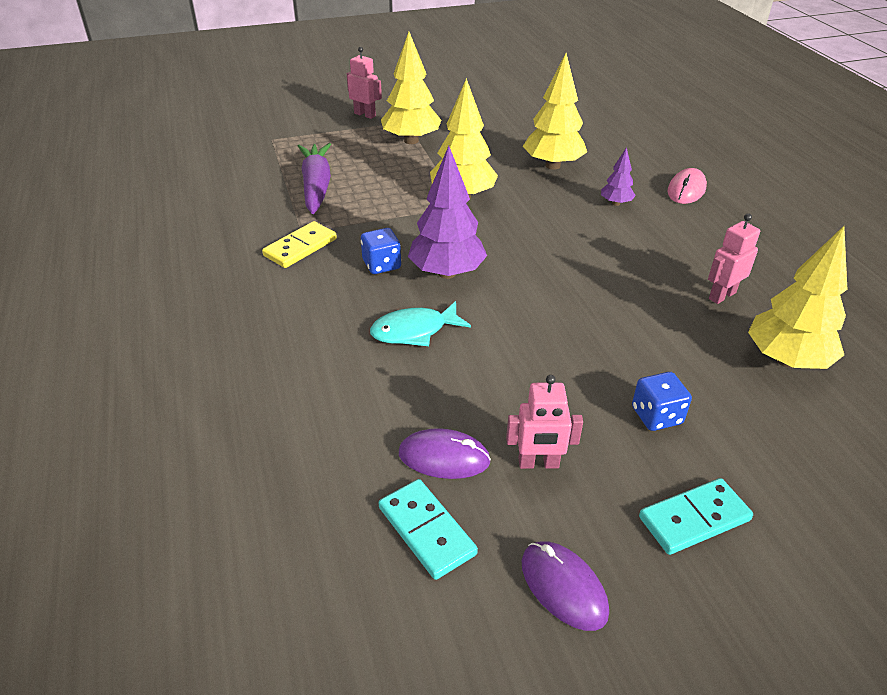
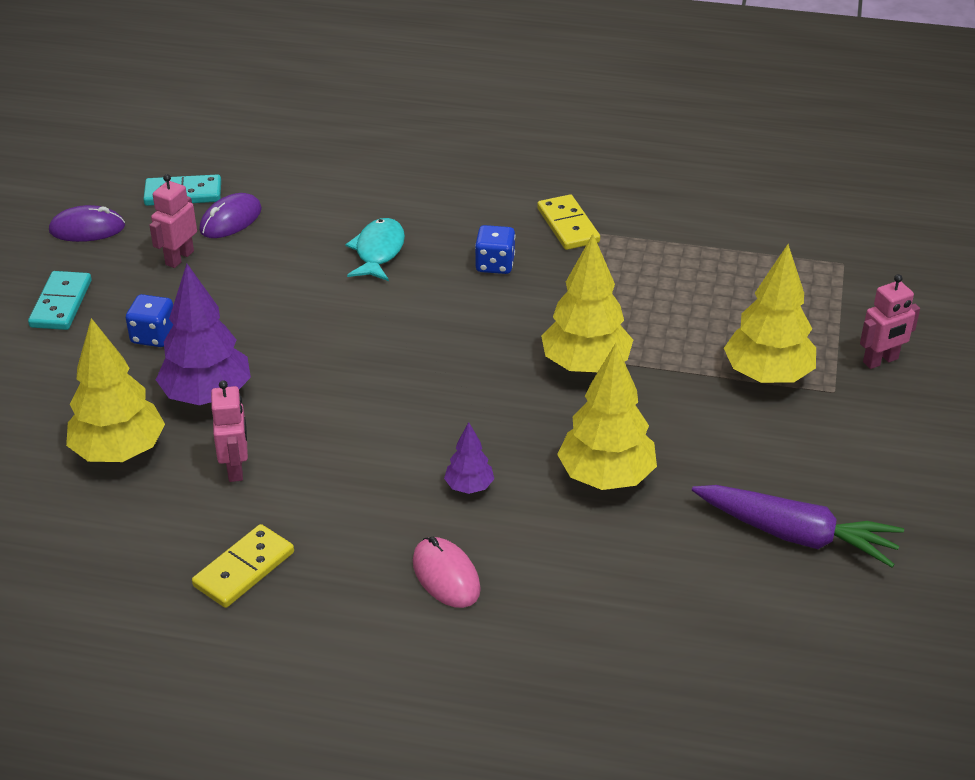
camera: 120 degrees right, 0 degrees up
purple carrot [298,143,331,214] -> purple carrot moved to [692,485,904,567]
purple tree [408,146,487,279] -> purple tree moved to [156,264,251,405]
none -> yellow domino [192,524,294,608]

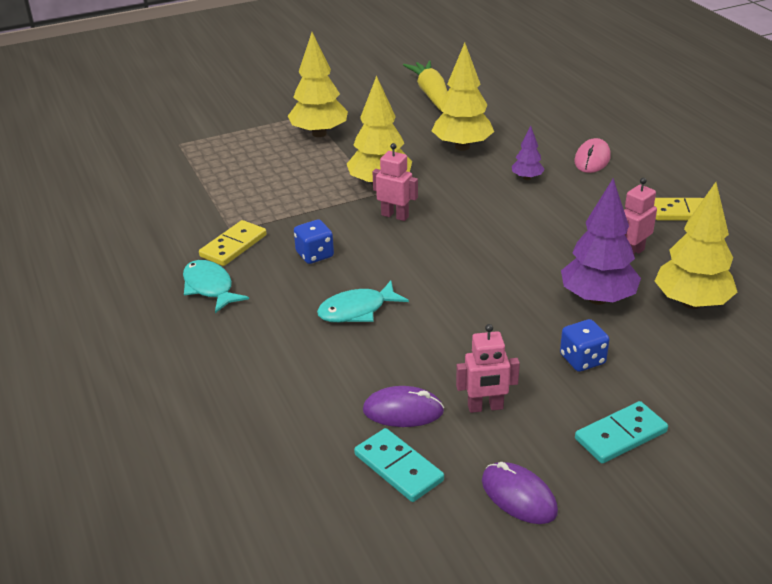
camera: 125 degrees left, 5 degrees down
purple carrot [692,485,904,567] -> yellow carrot [403,60,448,110]
pink robot [860,274,920,369] -> pink robot moved to [373,143,418,221]
none -> turquoise fish [183,260,249,313]

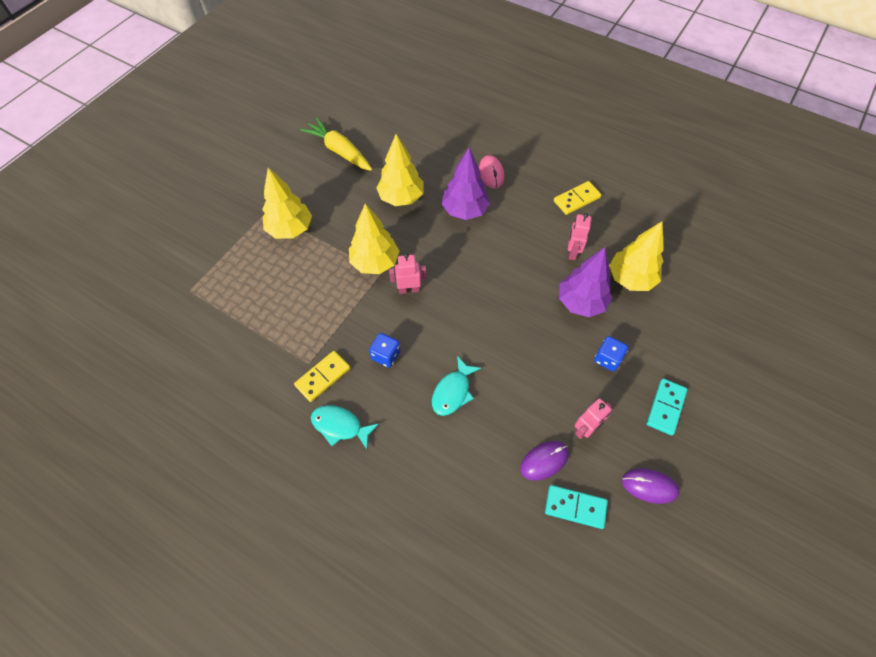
camera: 35 degrees left, 25 degrees up
yellow domino [199,220,267,266] -> yellow domino turned 45 degrees clockwise [294,351,350,402]
purple tree [512,126,545,180] -> purple tree [441,148,490,220], size x1.98

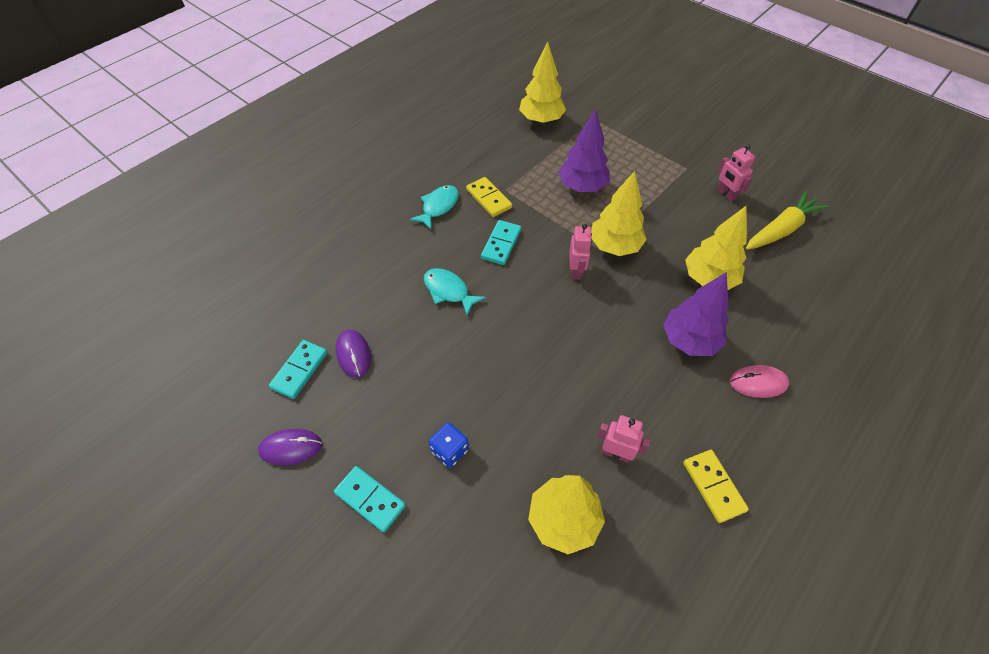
camera: 100 degrees right, 5 degrees down
yellow tree [262,168,312,239] -> yellow tree moved to [519,41,566,124]
blue dice [369,333,400,368] -> turquoise domino [481,220,521,265]
purple tree [559,247,612,318] -> purple tree moved to [558,109,610,192]
pink robot [575,398,612,439] -> pink robot moved to [717,145,755,201]
purple mouse [622,469,679,504] -> purple mouse turned 60 degrees clockwise [258,429,322,465]

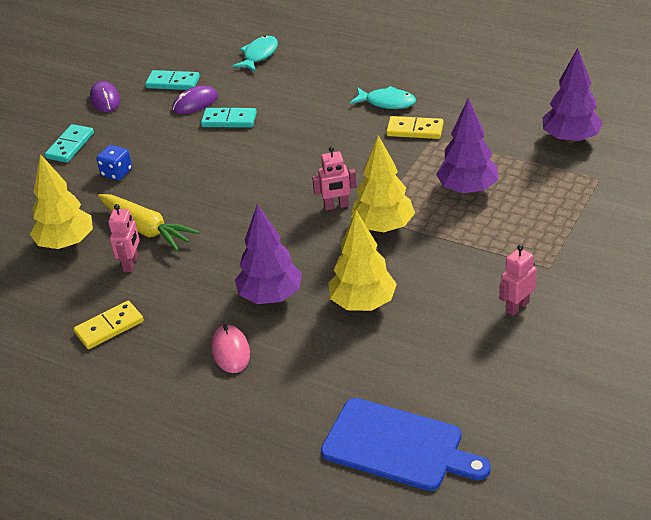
camera: 80 degrees right, 15 degrees down
turquoise fish [424,268,486,316] -> turquoise fish moved to [232,36,278,71]
yellow domino [466,177,512,217] -> yellow domino turned 60 degrees clockwise [386,116,443,139]
turquoise domino [481,220,521,265] -> turquoise domino moved to [201,108,257,128]
yellow tree [519,41,566,124] -> purple tree [542,48,603,143]
yellow carrot [746,191,829,250] -> yellow carrot moved to [98,194,200,251]
none -> blue cutting board [321,398,491,491]

